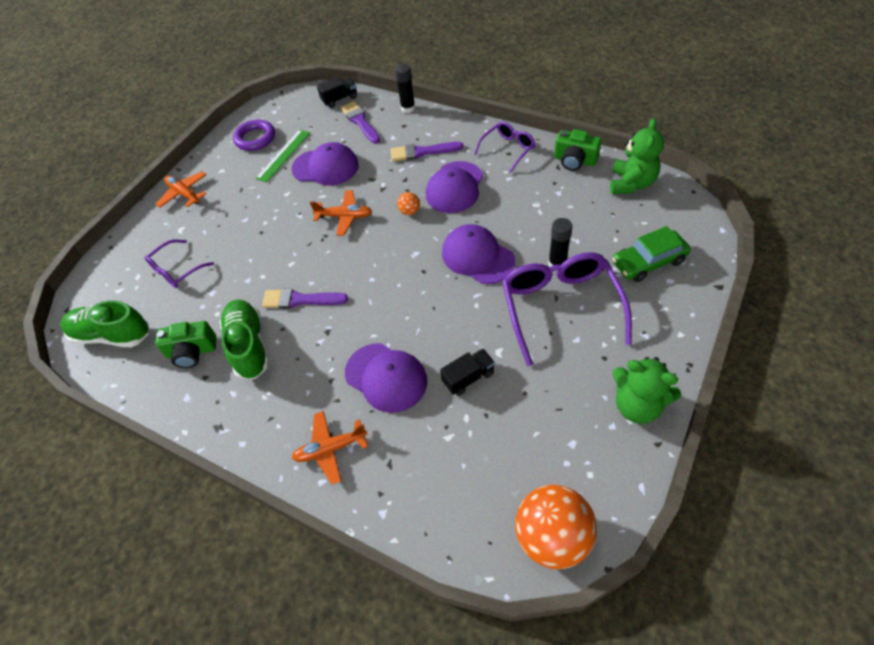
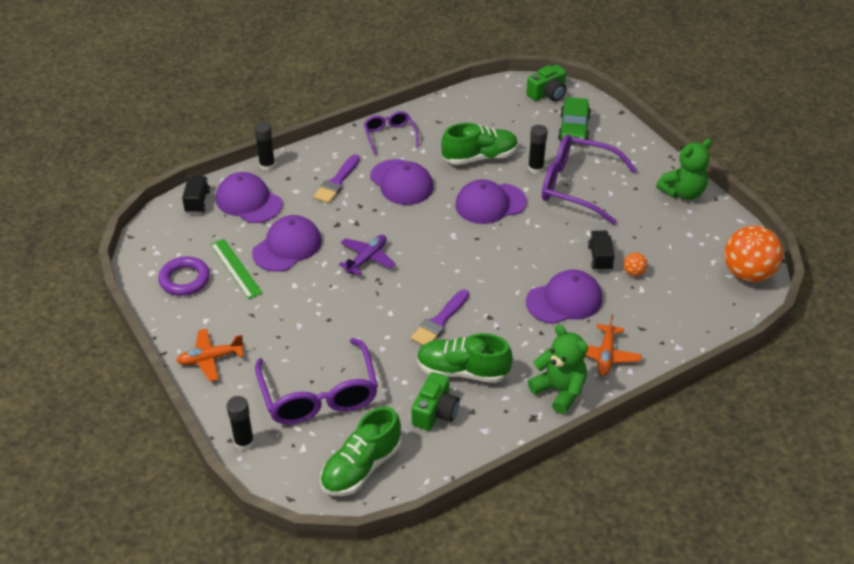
camera: 65 degrees left, 10 degrees down
purple glasses [144,240,214,288] -> purple glasses [255,338,378,425], size x1.82
orange plane [310,190,372,236] -> purple plane [339,235,396,276]
purple brush [341,101,380,144] -> purple cap [216,172,283,223]
orange ball [397,192,420,215] -> orange ball moved to [623,252,647,276]
green camera [554,129,602,171] -> green camera moved to [526,65,566,101]
green teddy bear [610,118,664,194] -> green teddy bear moved to [528,325,588,414]
none -> black glue stick [226,396,254,451]
none -> green shoe [441,123,518,165]

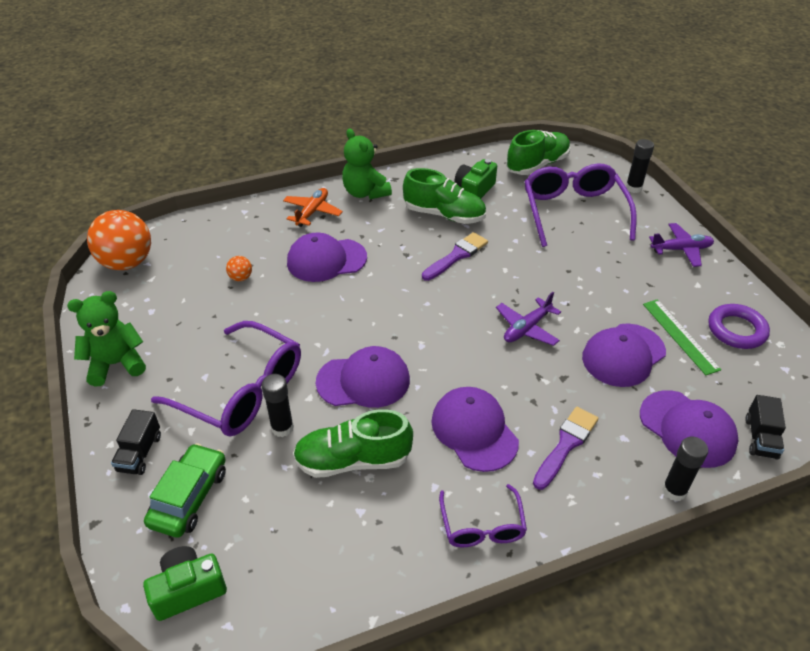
camera: 170 degrees left, 0 degrees up
orange plane [176,329,244,382] -> purple plane [649,223,714,267]
black truck [588,231,615,271] -> black truck moved to [111,409,161,475]

